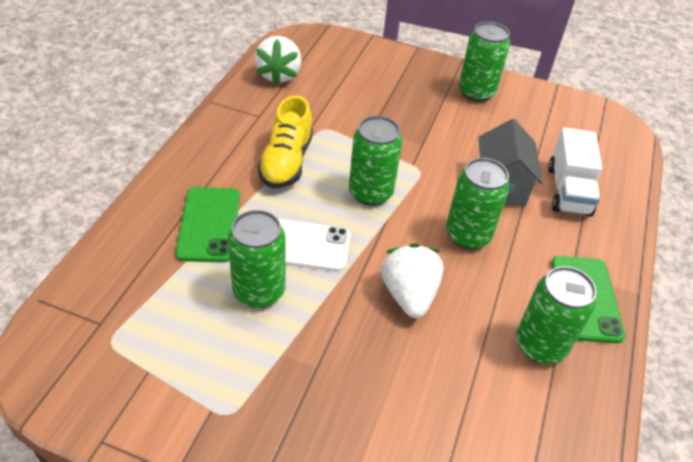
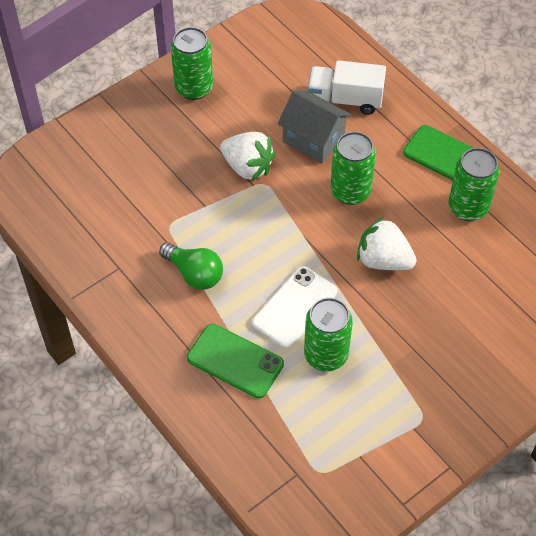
camera: 55 degrees left, 10 degrees up
white strawberry [254,36,301,86] -> white strawberry moved to [220,132,275,181]
yellow shoe [257,96,313,188] -> green light bulb [159,242,223,290]
green can [349,116,403,206] -> none
white truck [548,128,602,217] -> white truck turned 150 degrees clockwise [308,60,386,115]

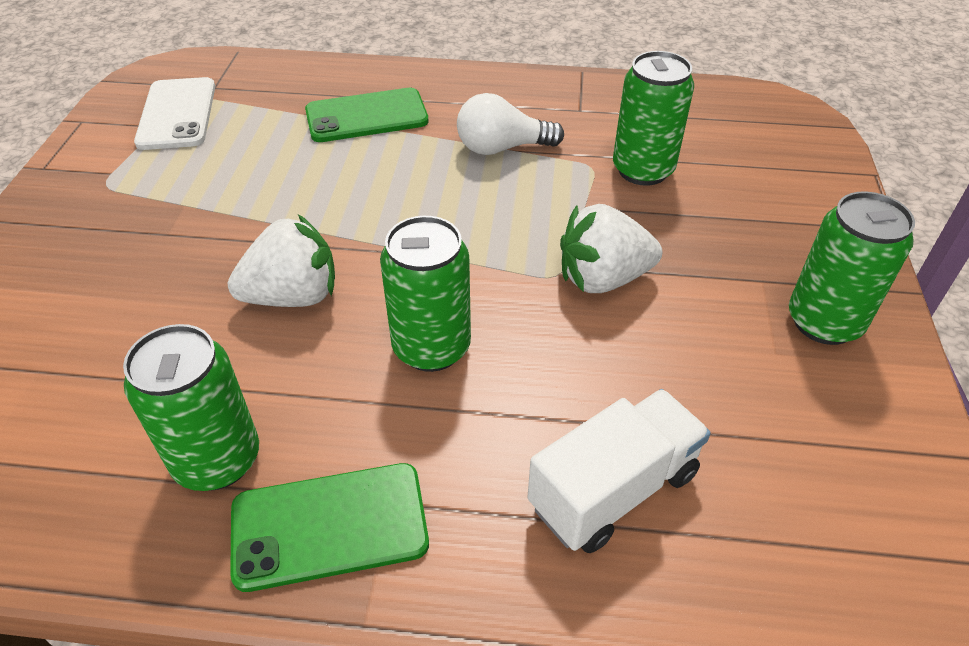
camera: 135 degrees right, 10 degrees down
green light bulb [159,242,223,290] -> white light bulb [457,93,564,155]
white phone [252,266,337,348] -> white phone moved to [134,77,215,150]
grey house [278,91,352,163] -> none
green can [304,298,353,371] -> green can moved to [613,51,694,186]

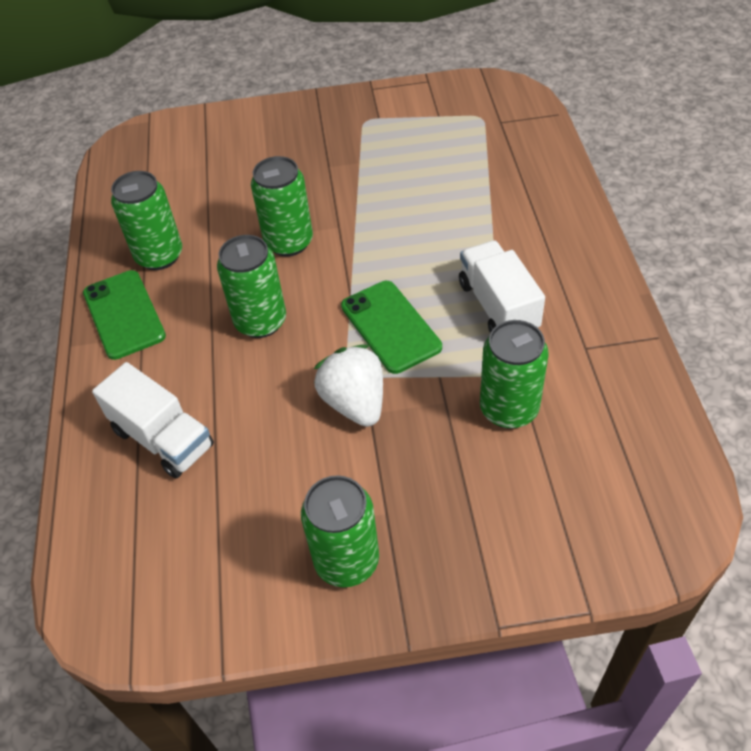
camera: 80 degrees right, 5 degrees up
white phone [134,77,215,150] -> none
white strawberry [228,215,335,307] -> green can [251,156,313,257]
green phone [305,88,429,142] -> green phone moved to [341,281,442,374]
white light bulb [457,93,564,155] -> white truck [459,240,545,333]

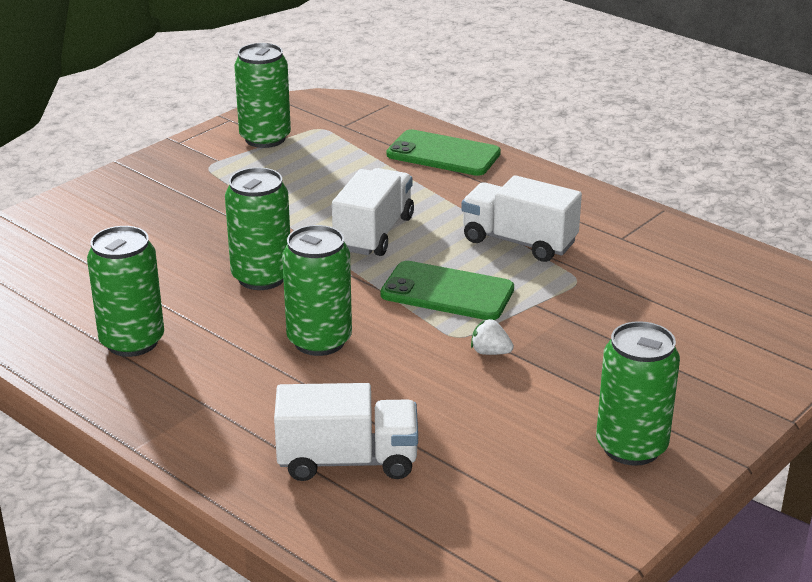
camera: 45 degrees left, 20 degrees down
green phone [83,270,166,360] -> green phone moved to [386,129,501,176]
white strawberry [314,344,383,427] -> white strawberry [471,319,514,355], size x0.47
green can [480,320,548,429] -> green can moved to [234,43,291,148]
none -> white truck [332,168,414,256]

